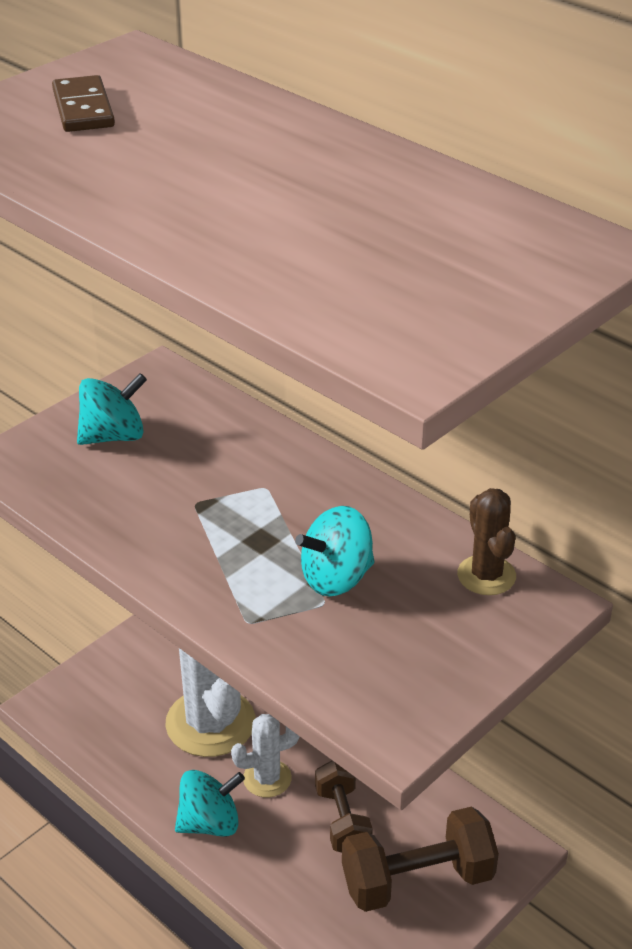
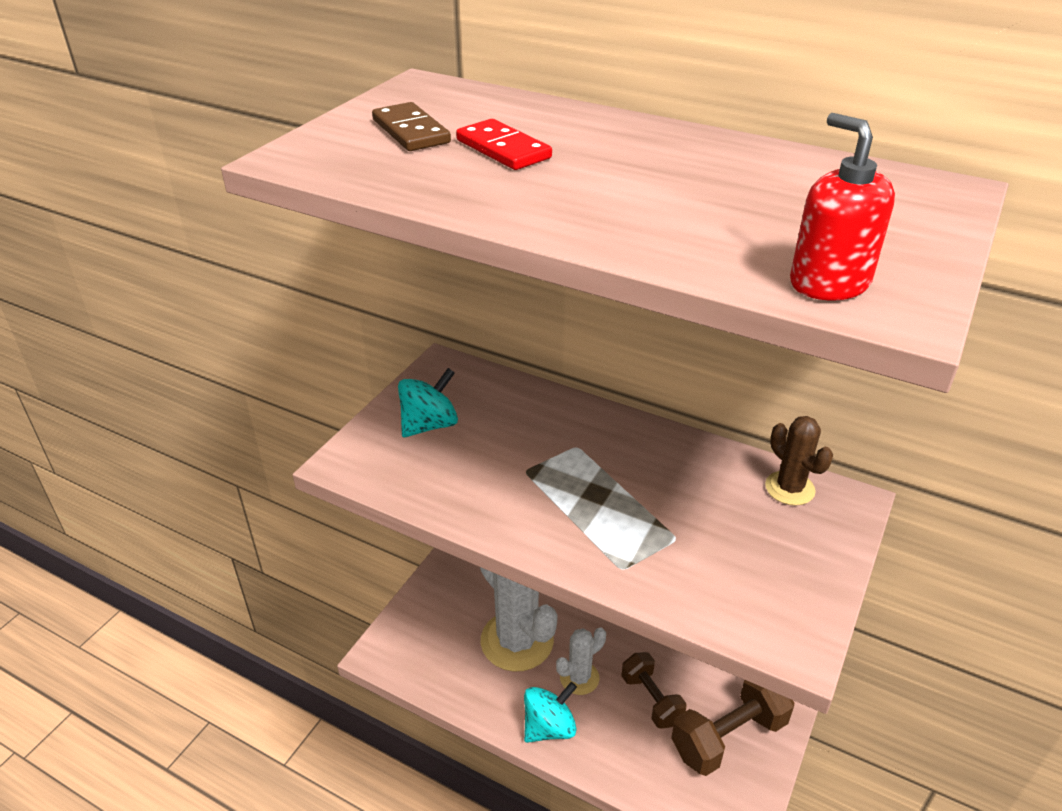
camera: 15 degrees left, 0 degrees up
turquoise spinning top [295,506,375,597] -> none
none -> red domino [456,119,552,170]
none -> red soap dispenser [790,113,895,301]

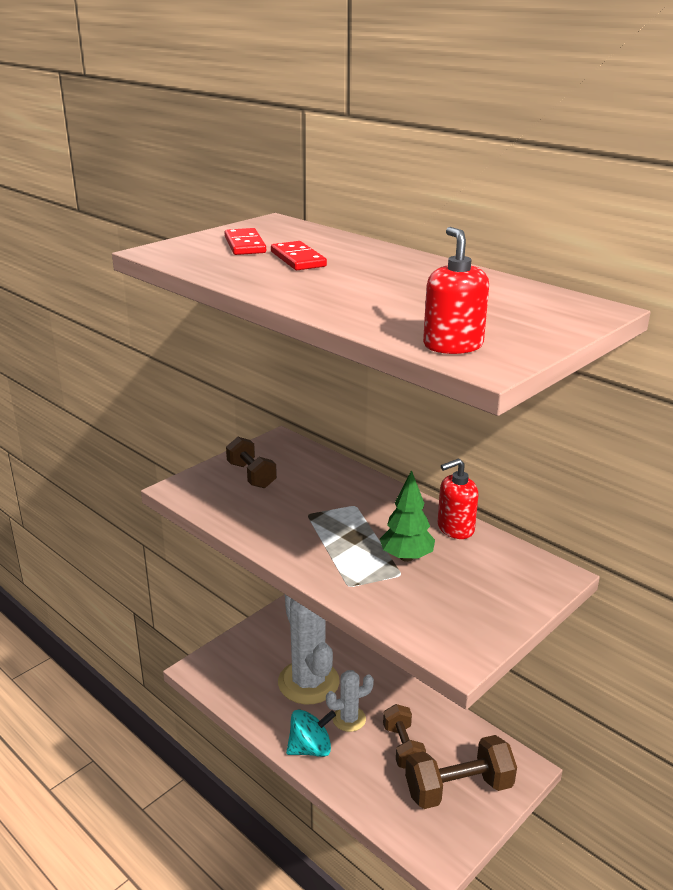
camera: 15 degrees right, 10 degrees down
brown domino [372,102,451,151] -> red domino [225,228,266,255]
turquoise spinning top [398,368,458,437] -> brown dumbbell [226,437,277,488]
brown cactus [765,416,833,506] -> none
none -> green tree [380,470,435,562]
none -> red soap dispenser [438,458,478,539]

